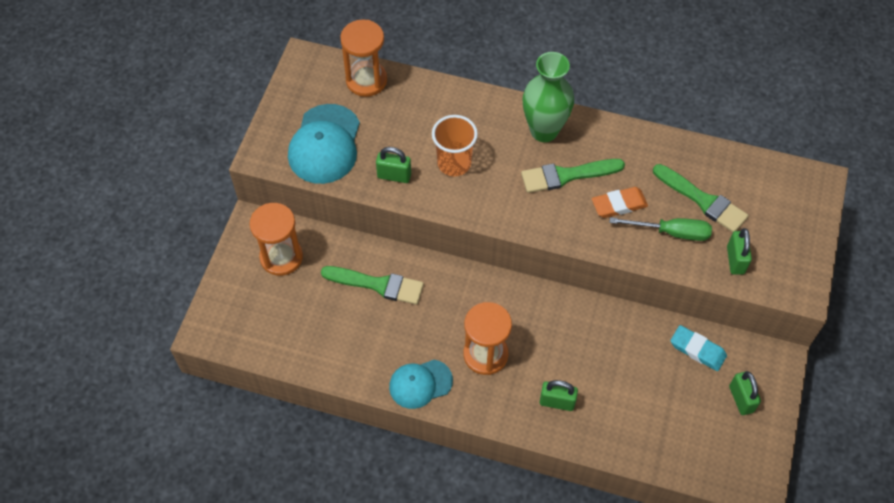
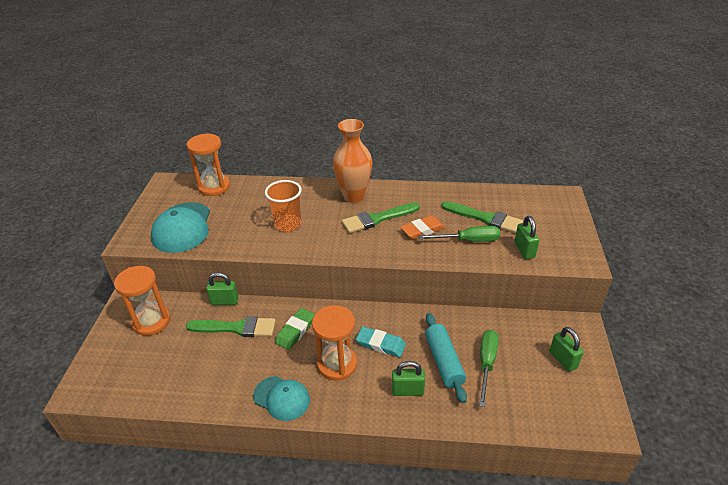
camera: 10 degrees left, 20 degrees down
green padlock [376,147,411,183] -> green padlock moved to [206,272,239,305]
turquoise cap [389,360,453,409] -> turquoise cap turned 120 degrees counterclockwise [253,376,310,421]
green vase [522,52,574,142] -> orange vase [333,119,372,203]
turquoise eraser [670,325,727,371] -> turquoise eraser moved to [356,327,406,357]
none -> green eraser [275,308,315,350]
none -> turquoise rolling pin [425,313,467,403]
none -> green screwdriver [479,330,499,407]

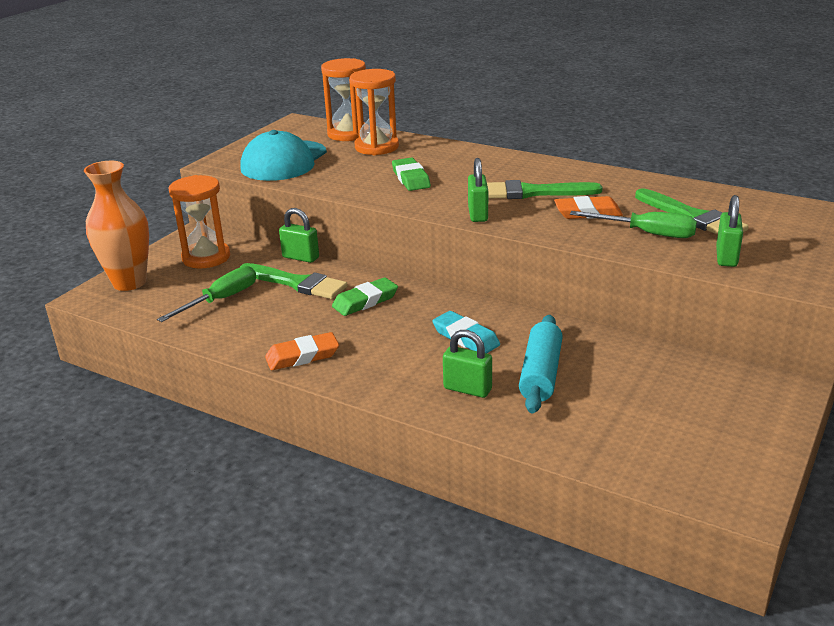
camera: 25 degrees right, 10 degrees down
turquoise cap [253,376,310,421] -> orange eraser [265,332,339,370]
orange cup [265,180,302,232] -> green eraser [392,157,431,191]
orange hourglass [312,305,357,381] -> orange hourglass moved to [350,69,399,155]
orange vase [333,119,372,203] -> orange vase moved to [84,161,149,291]
green screwdriver [479,330,499,407] -> green screwdriver moved to [157,266,256,322]
green padlock [550,327,584,372] -> green padlock moved to [468,158,488,222]

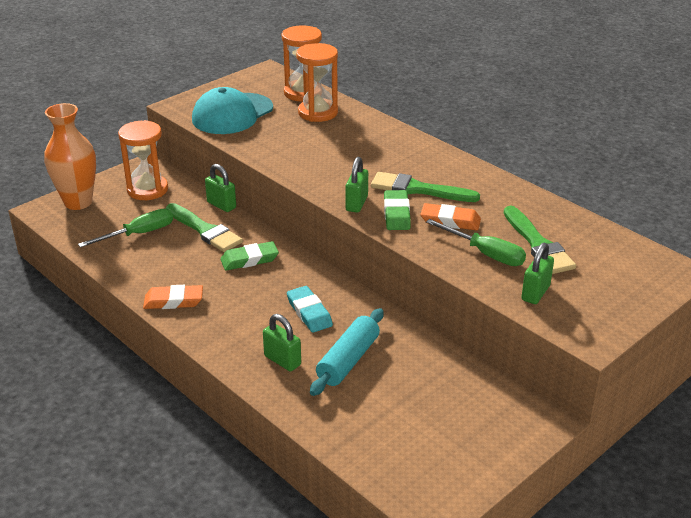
camera: 15 degrees right, 5 degrees up
green eraser [392,157,431,191] -> green eraser moved to [384,190,411,230]

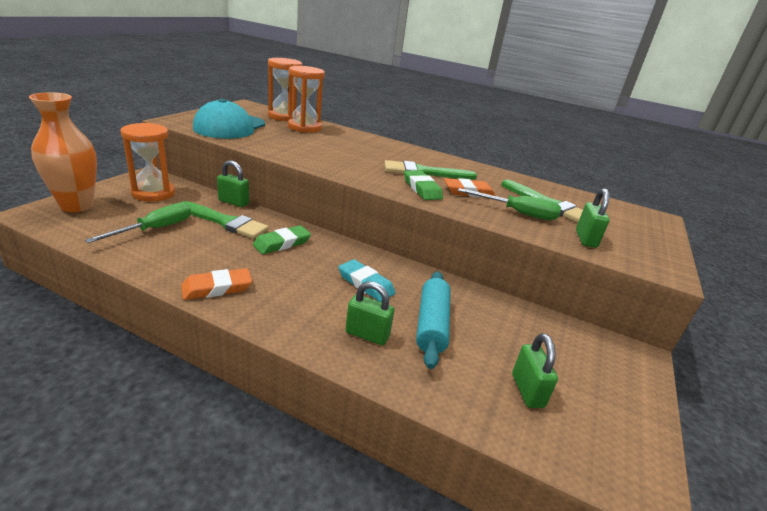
camera: 25 degrees left, 5 degrees down
green padlock [346,157,368,213] -> green padlock moved to [512,333,558,408]

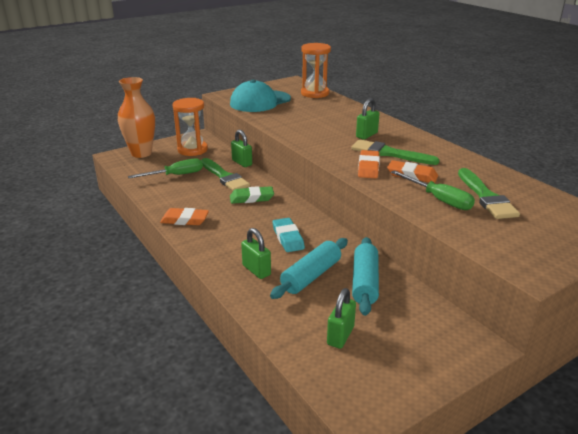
camera: 35 degrees right, 0 degrees up
orange hourglass [288,66,325,133] -> none
green eraser [404,170,443,200] -> orange eraser [358,150,380,178]
green padlock [576,188,610,248] -> green padlock moved to [356,98,380,140]
none -> turquoise rolling pin [352,237,379,316]

